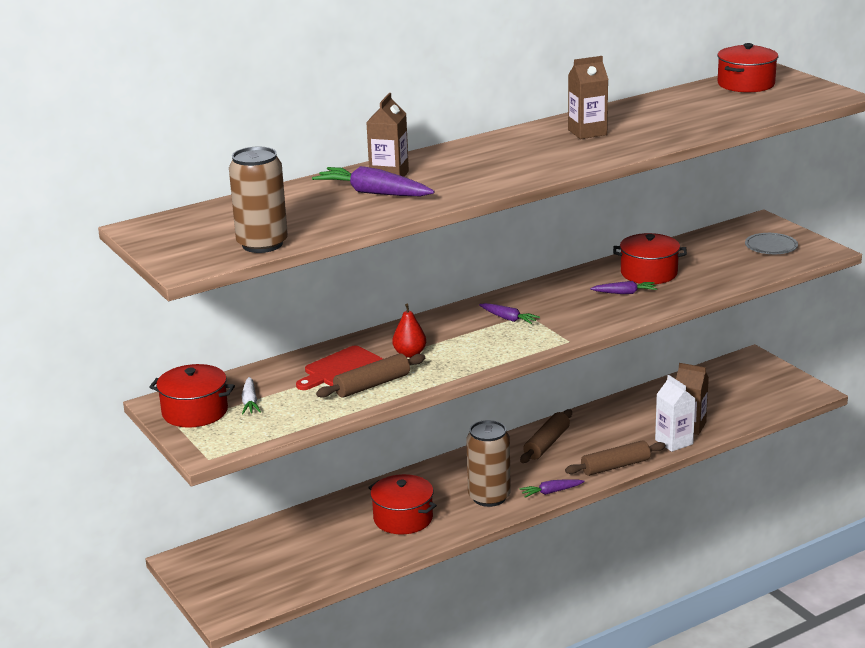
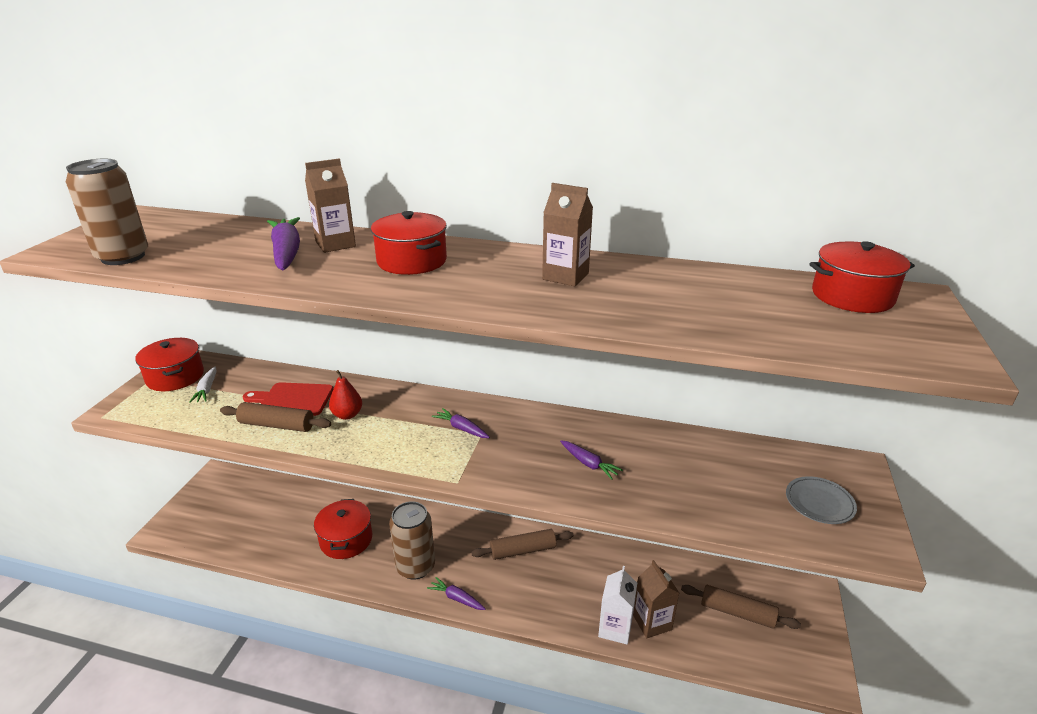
camera: 45 degrees right, 5 degrees up
white carrot [241,377,261,414] -> white carrot turned 45 degrees counterclockwise [189,366,217,403]
purple carrot [479,303,540,324] -> purple carrot turned 135 degrees clockwise [432,408,490,438]
brown rolling pin [565,440,666,476] -> brown rolling pin moved to [681,585,801,629]
red pot [613,233,687,284] -> red pot moved to [371,211,447,275]

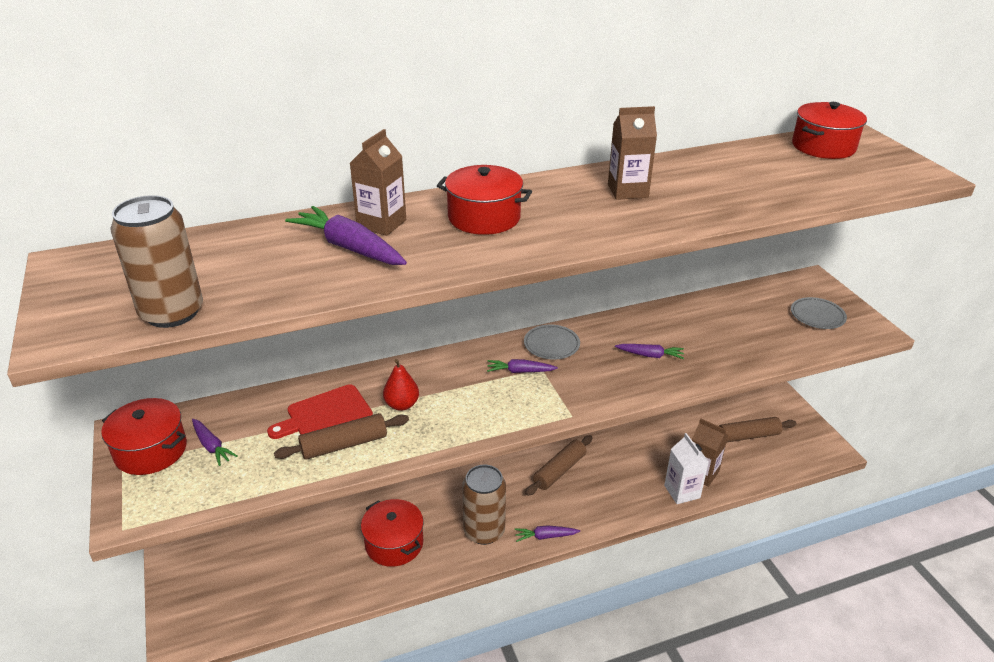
camera: 35 degrees left, 5 degrees up
white carrot [189,366,217,403] -> purple carrot [192,419,238,466]
none -> grey plate [524,324,580,360]

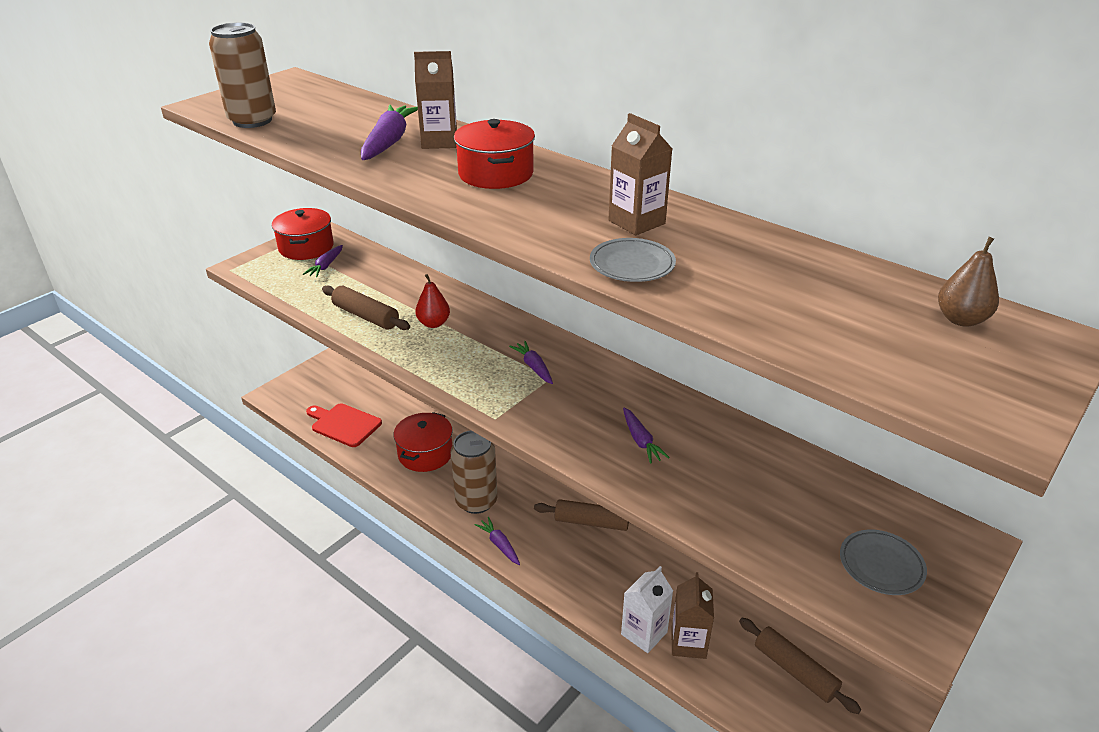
camera: 60 degrees right, 0 degrees up
red cutting board [267,384,373,439] -> red cutting board moved to [306,403,382,447]
grey plate [524,324,580,360] -> grey plate moved to [590,238,676,282]
red pot [792,102,867,159] -> brown pear [938,237,999,327]

